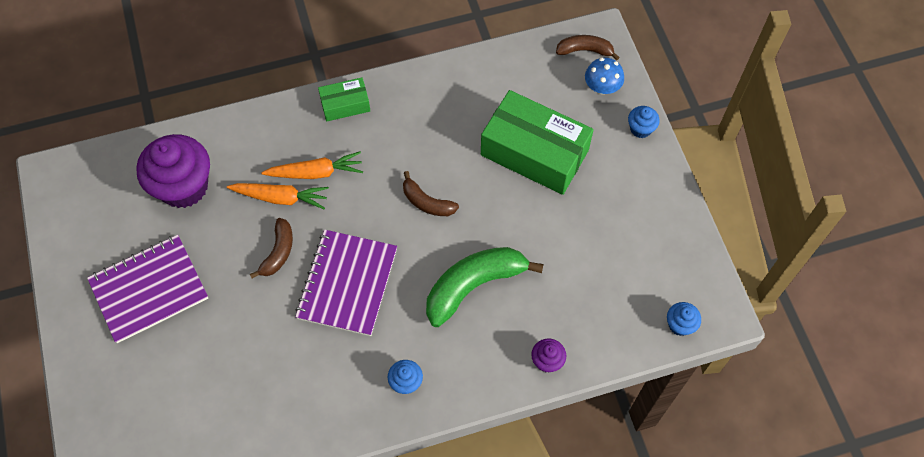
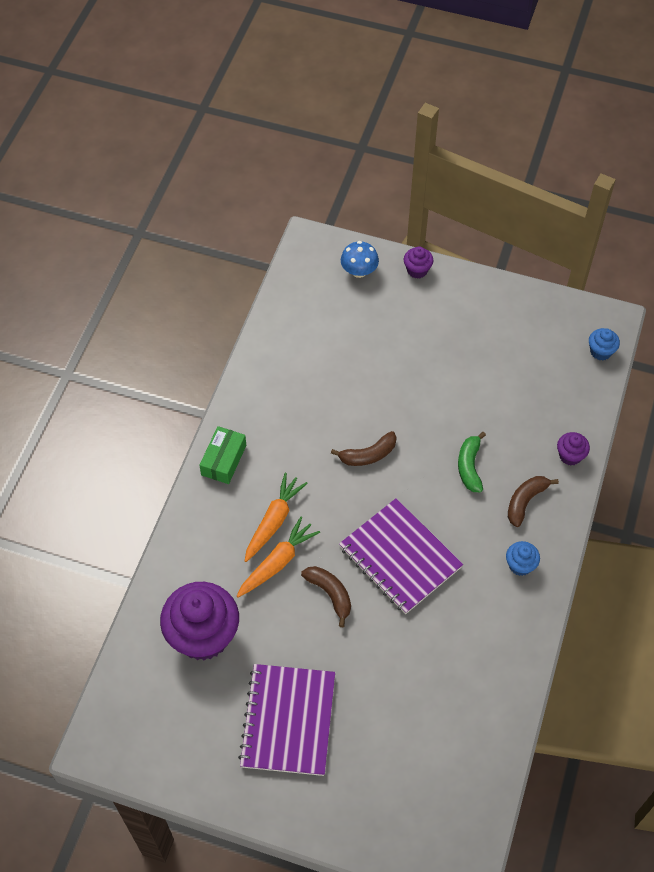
camera: 55 degrees left, 5 degrees down
green banana [426,247,544,327] -> green banana [458,432,486,492], size x0.55
green box [481,90,594,195] -> none
brown banana [556,35,620,60] -> brown banana moved to [508,476,559,527]
blue cupcake [628,106,660,138] -> purple cupcake [404,247,433,279]

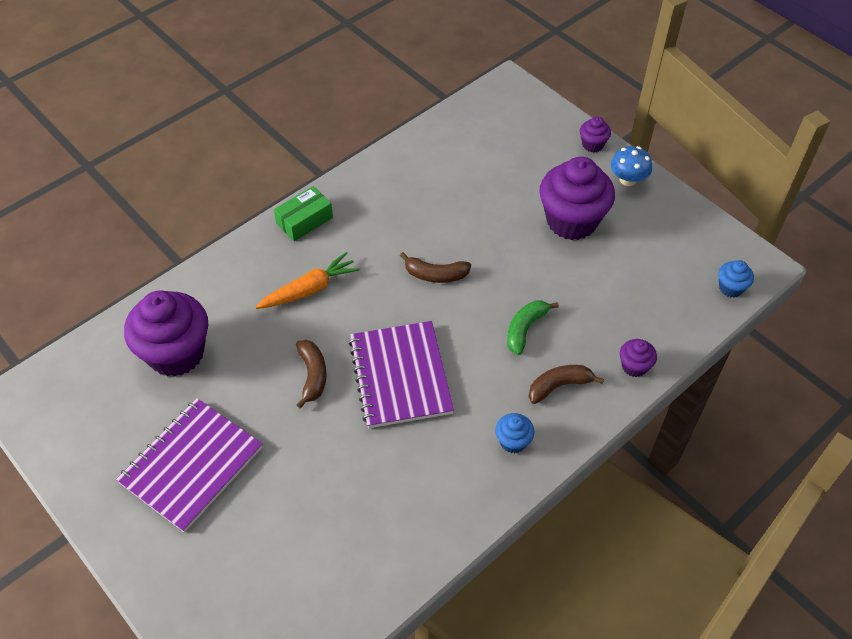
camera: 30 degrees right, 5 degrees down
orange carrot [237,517,320,597] -> none
blue mushroom [341,241,379,278] -> blue mushroom moved to [611,146,652,186]
none -> purple cupcake [539,157,615,240]

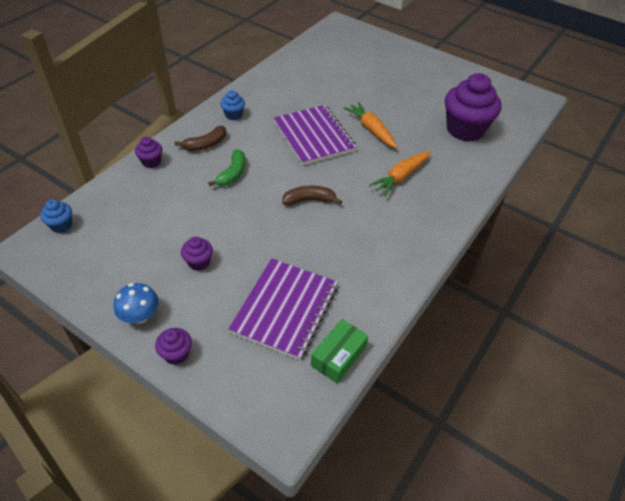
camera: 165 degrees right, 5 degrees down
purple notebook [116,398,263,533] -> purple notebook moved to [228,258,338,360]
green box [274,186,333,241] -> green box moved to [311,319,368,383]
brown banana [296,340,327,408] -> orange carrot [344,102,397,148]
purple cupcake [539,157,615,240] -> purple cupcake [181,237,213,271], size x0.45

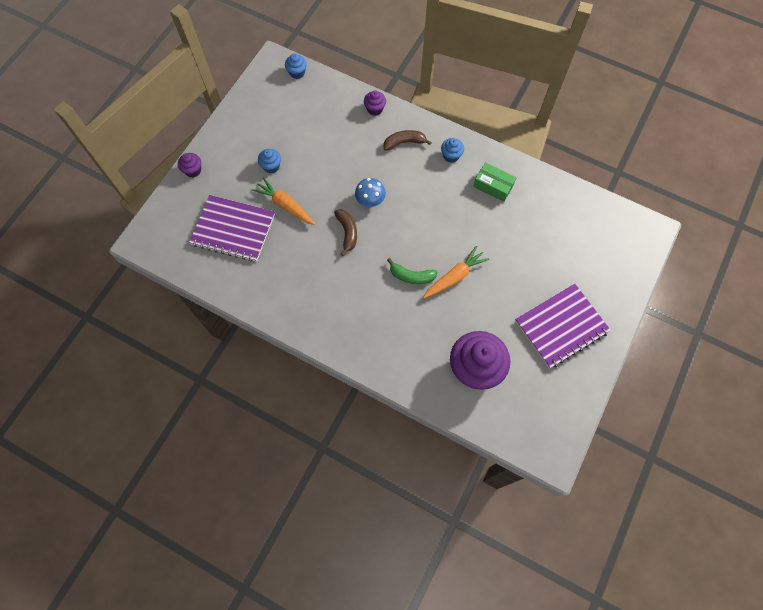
camera: 85 degrees right, 20 degrees up
blue mushroom [114,283,159,323] -> blue mushroom moved to [355,178,386,207]
brown banana [174,126,226,151] -> brown banana turned 120 degrees clockwise [383,130,432,151]
purple cupcake [181,237,213,271] -> blue cupcake [258,149,281,173]
green banana [208,149,245,186] -> green banana moved to [387,258,438,284]
purple notebook [274,105,357,165] -> purple notebook moved to [515,283,611,369]
green box [311,319,368,383] -> green box moved to [473,162,517,202]
orange carrot [369,151,431,196] -> orange carrot moved to [252,177,315,225]

